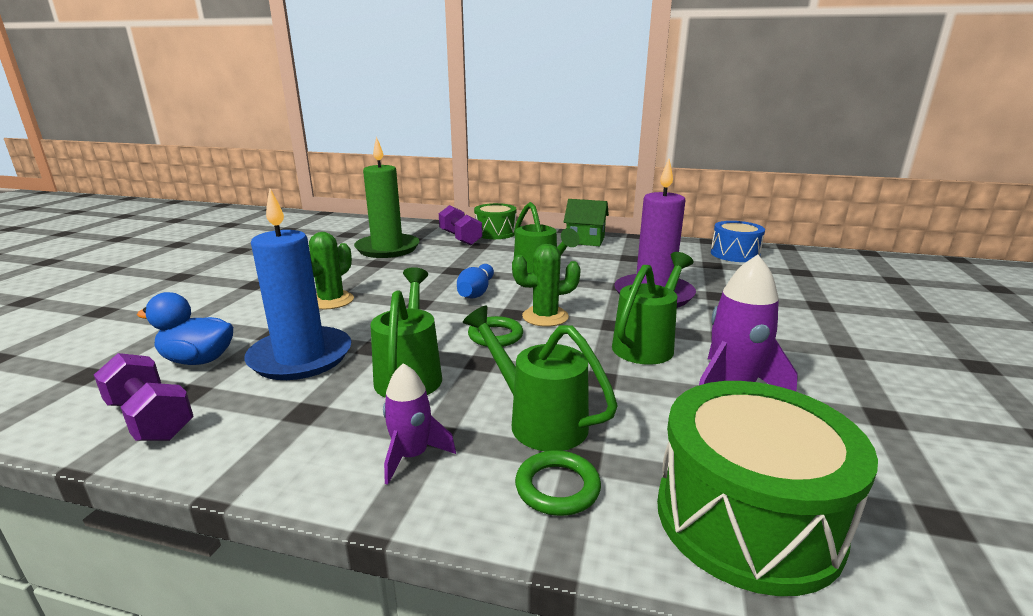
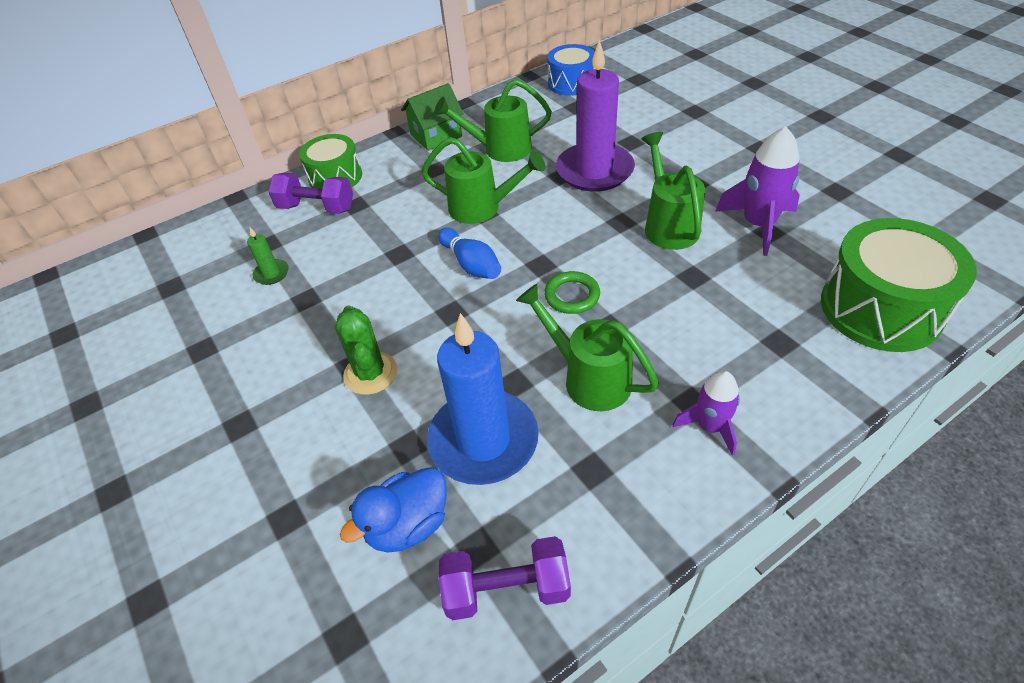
camera: 45 degrees left, 25 degrees up
green candle [354,136,419,258] -> green candle [247,227,289,285], size x0.41
green watering can [462,306,618,451] -> green watering can moved to [434,79,552,162]
green cactus [512,244,581,327] -> none
green ring [515,450,601,516] -> none

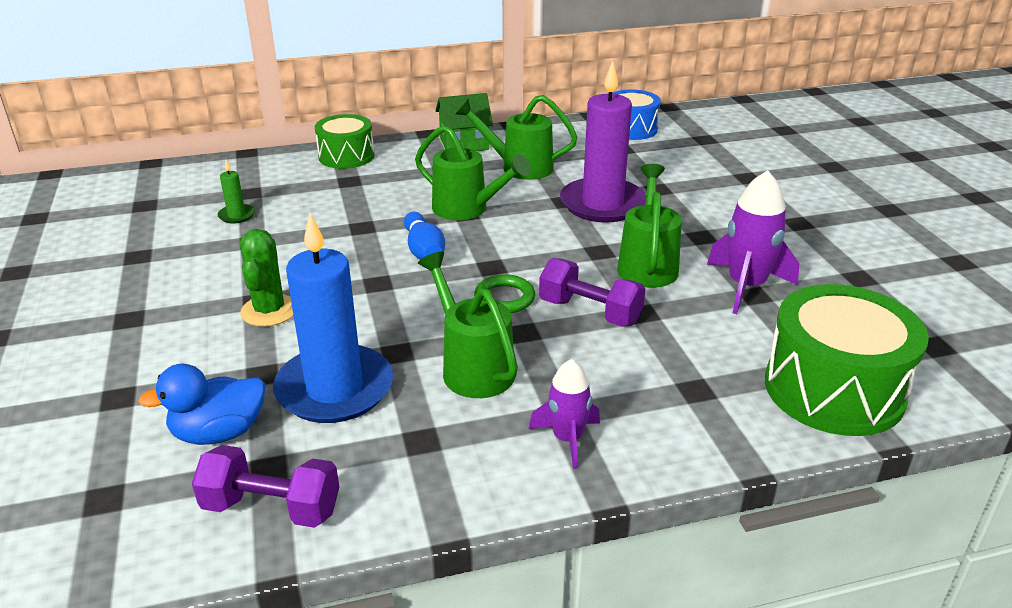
camera: 15 degrees right, 15 degrees down
purple dumbbell [268,173,353,214] -> purple dumbbell moved to [539,258,646,327]

